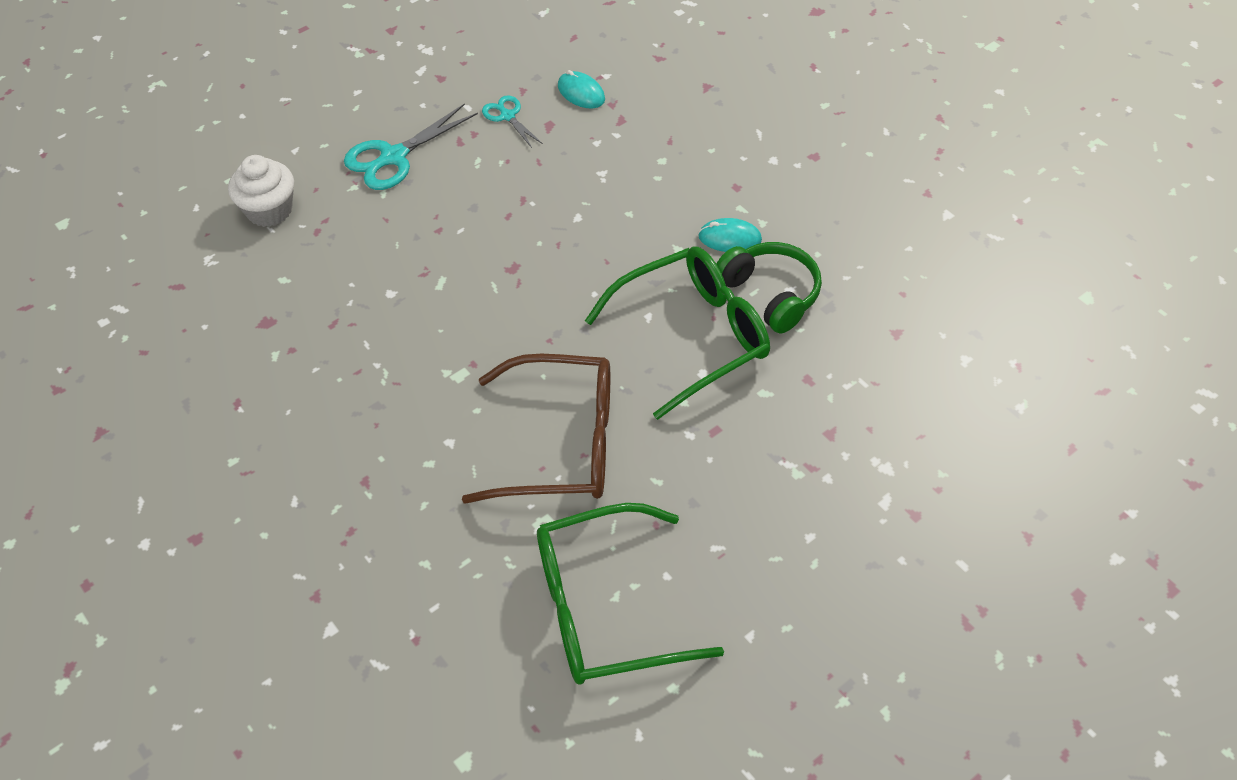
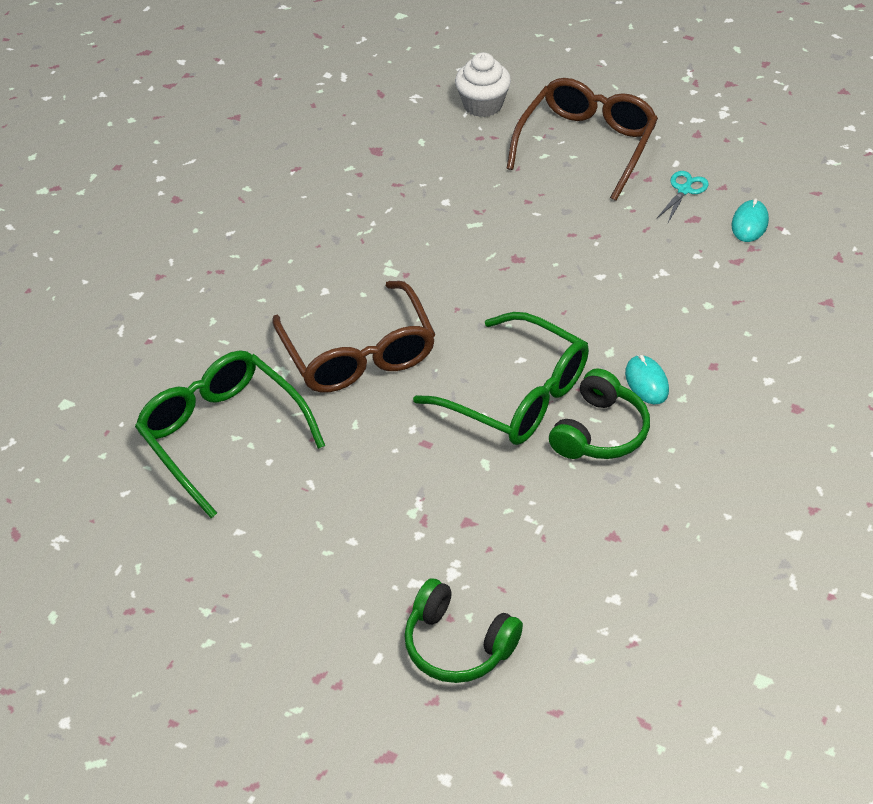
camera: 65 degrees right, 5 degrees down
turquoise scissors [344,103,478,190] -> brown glasses [506,78,658,201]
none -> green headphones [404,579,523,683]

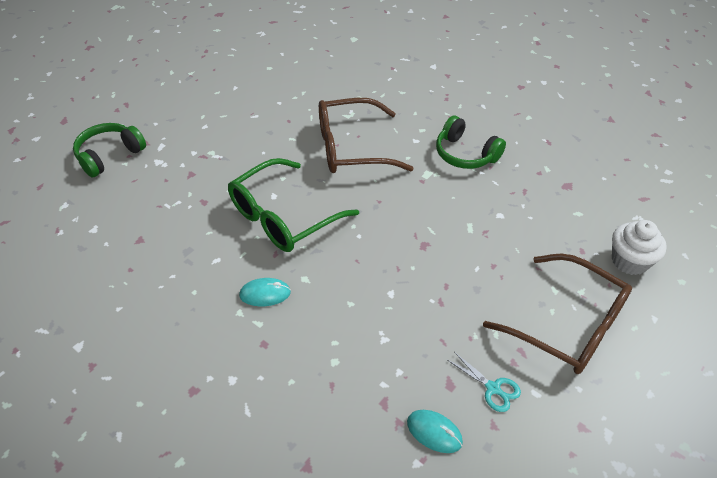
camera: 100 degrees right, 0 degrees up
green glasses [135,350,325,518] -> none
green headphones [549,369,650,459] -> green headphones moved to [436,116,506,169]

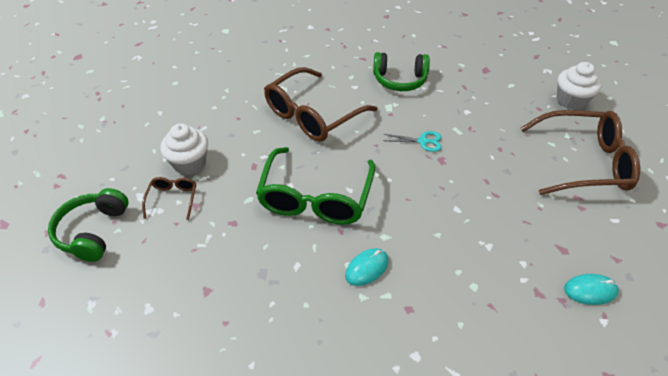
camera: 35 degrees left, 0 degrees up
turquoise scissors [448,352,521,412] -> turquoise scissors moved to [383,131,441,152]
none -> brown glasses [142,177,196,220]
none -> white cupcake [160,123,208,175]

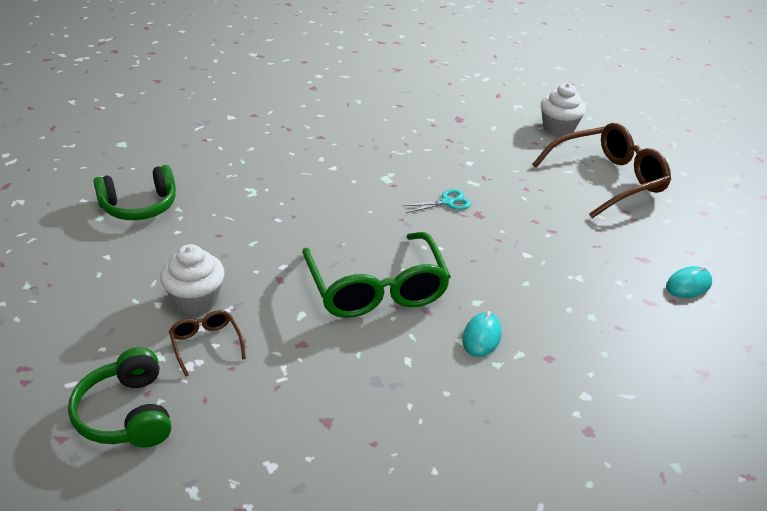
camera: 30 degrees left, 10 degrees down
brown glasses [264,67,378,142] -> none
green headphones [373,52,430,91] -> green headphones moved to [93,165,176,220]

